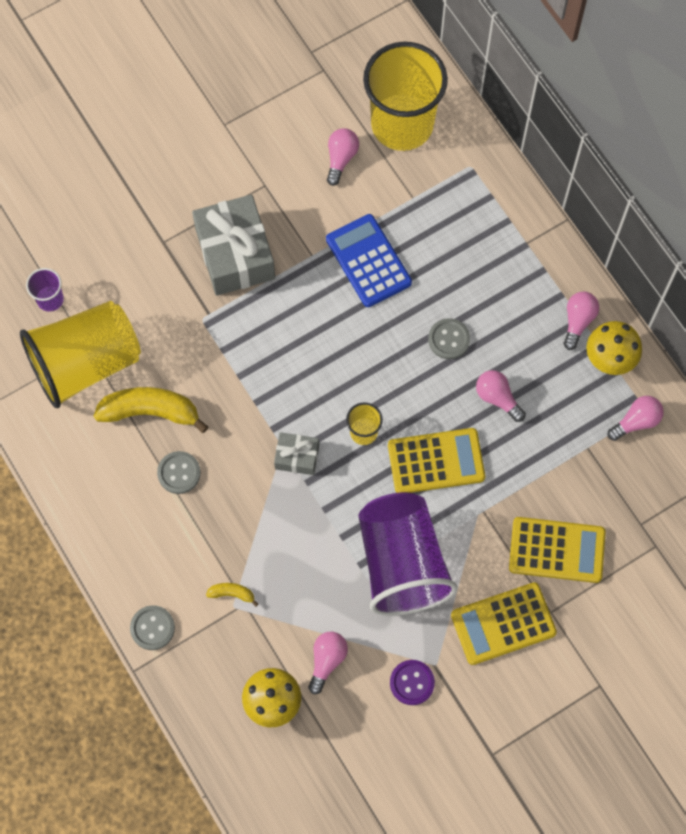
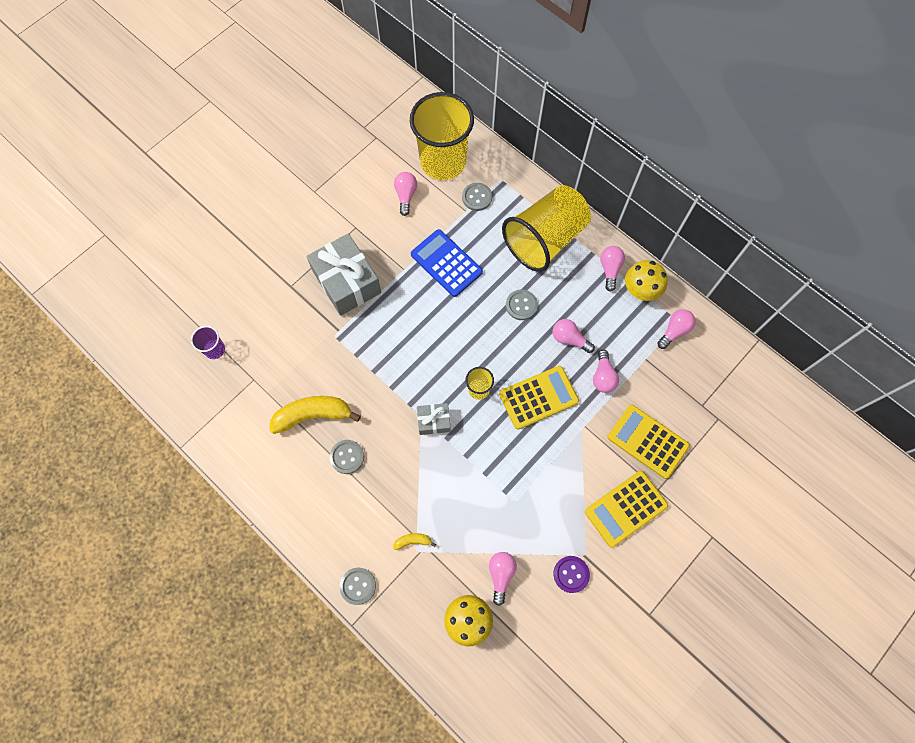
camera: 15 degrees left, 0 degrees up
yellow cup [20,301,141,408] -> yellow cup moved to [502,185,591,272]
purple cup [358,492,458,616] -> none
yellow calculator [509,517,606,583] -> yellow calculator turned 135 degrees counterclockwise [607,405,690,479]
none -> grey button [462,183,492,211]
none -> pink light bulb [593,350,619,393]

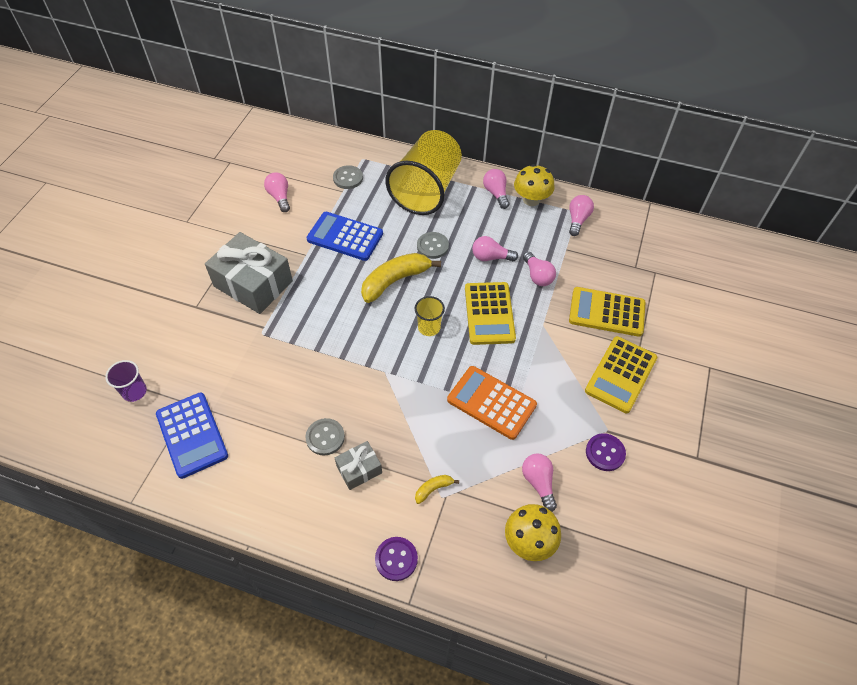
camera: 25 degrees left, 15 degrees down
yellow banana [269,396,361,434] -> yellow banana moved to [361,253,441,303]
grey button [340,568,376,605] -> purple button [375,537,418,581]
yellow cup [410,92,474,180] -> none
grey gift [417,403,451,435] -> grey gift moved to [335,441,382,490]
yellow calculator [499,366,579,430] -> yellow calculator turned 135 degrees clockwise [465,282,516,345]
none -> blue calculator [156,392,228,479]
none -> orange calculator [447,366,537,440]

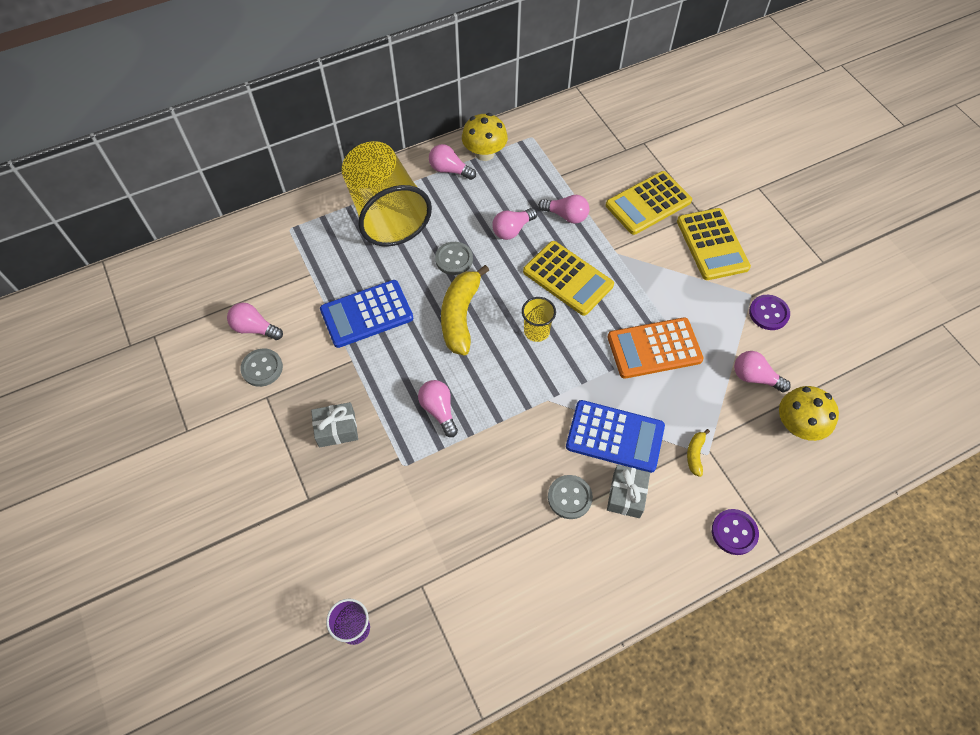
camera: 45 degrees left, 5 degrees up
blue calculator [156,392,228,479] -> blue calculator moved to [566,400,665,473]
grey gift [205,232,293,314] -> grey gift [311,402,358,448], size x0.50
grey button [333,165,363,189] -> grey button moved to [240,348,283,387]
pink light bulb [569,195,594,236] -> pink light bulb moved to [418,380,458,437]

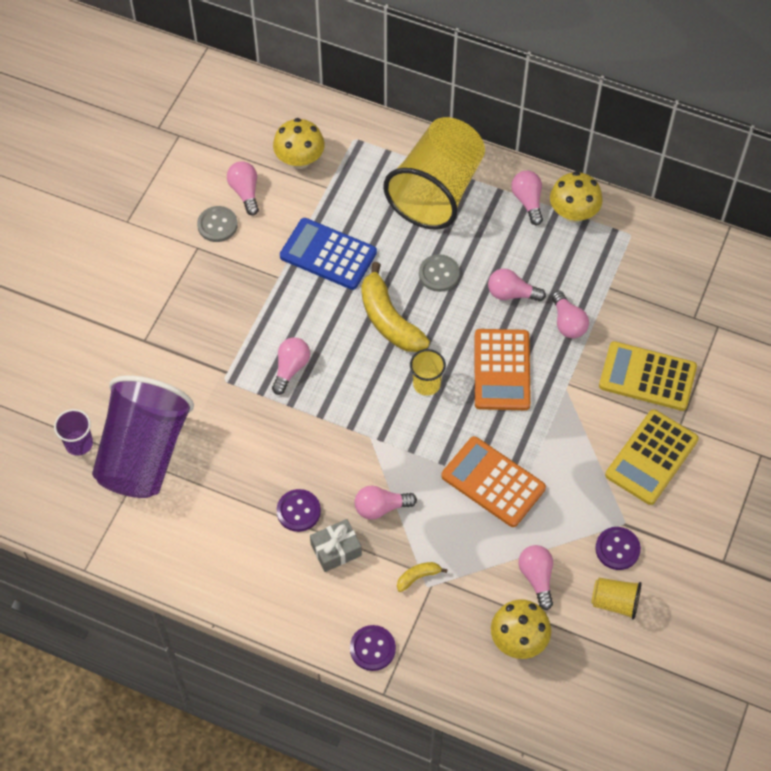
camera: 50 degrees right, 0 degrees up
grey gift [311,402,358,448] -> none
yellow banana [441,265,489,355] -> yellow banana turned 90 degrees counterclockwise [361,262,430,352]
yellow calculator [523,241,614,316] -> orange calculator [475,329,531,410]
grey button [548,475,593,519] -> purple button [277,489,321,532]
blue calculator [566,400,665,473] -> pink light bulb [355,485,417,520]
none -> purple cup [92,375,194,498]
none -> yellow mushroom [273,118,325,169]
none -> yellow cup [591,578,641,620]

